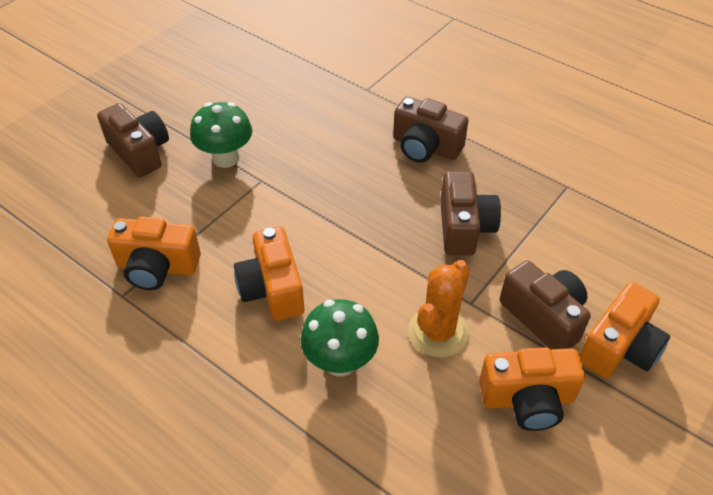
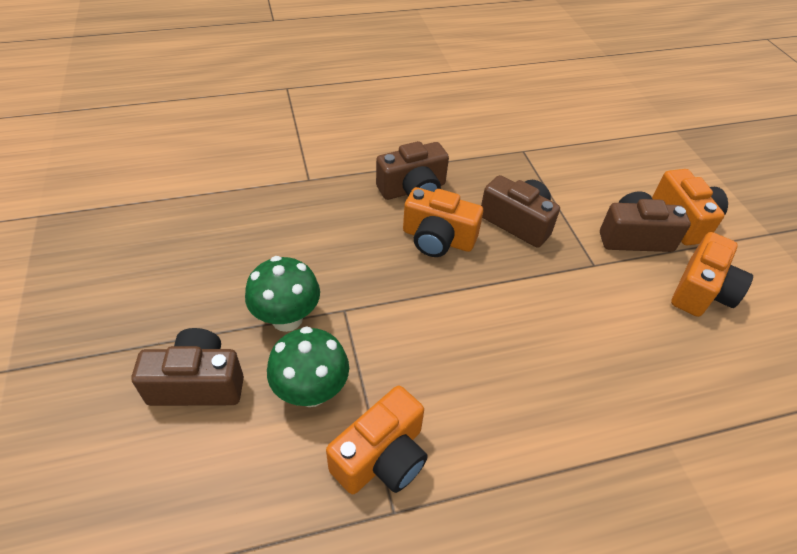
camera: 55 degrees left, 0 degrees up
orange camera [234,227,304,321] -> orange camera moved to [403,187,483,257]
green mushroom [300,299,379,377] -> green mushroom moved to [267,326,349,407]
orange cactus [408,260,470,358] -> none

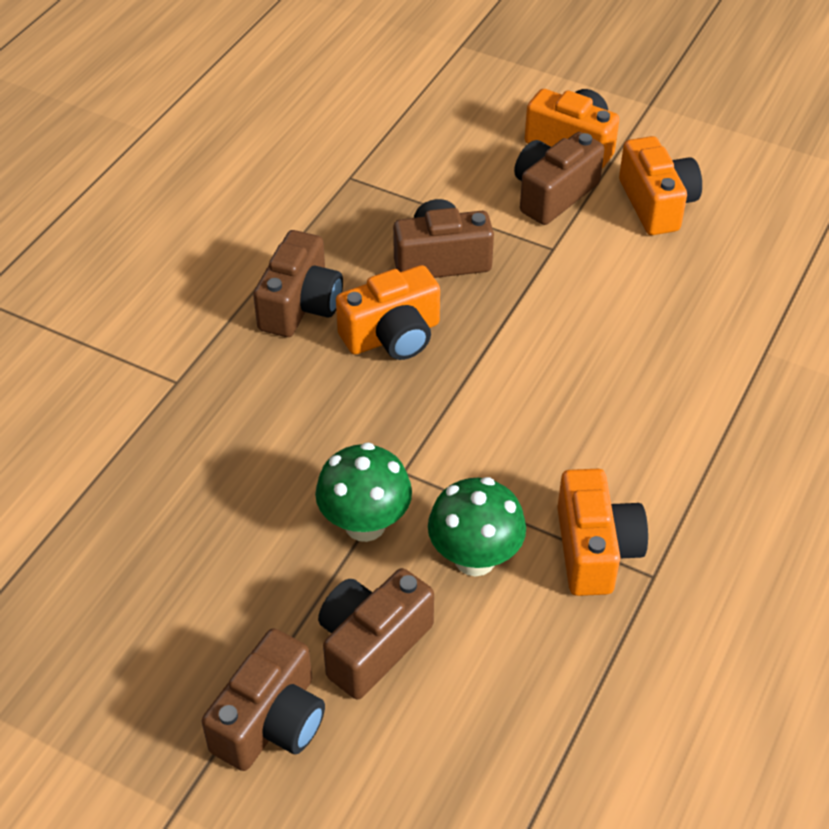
camera: 45 degrees left, 0 degrees up
none -> brown camera [202,628,325,771]

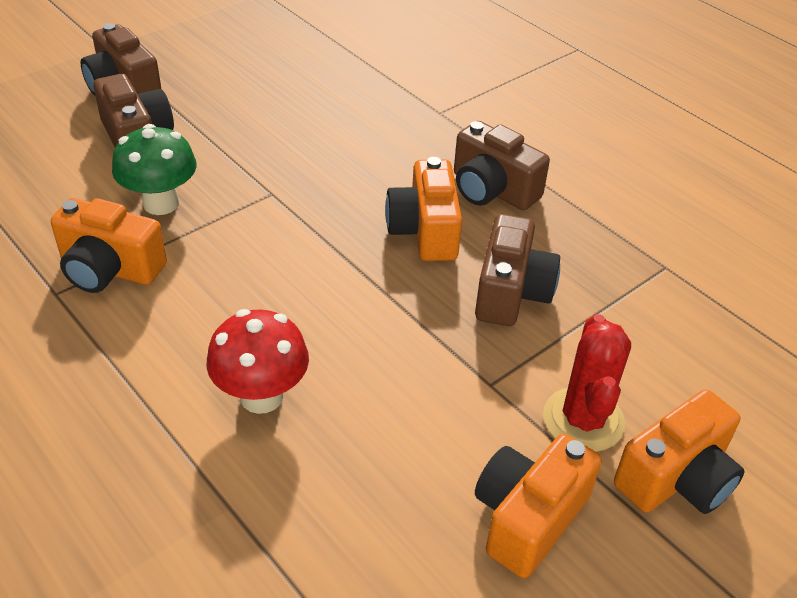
camera: 110 degrees right, 5 degrees down
green mushroom [315,442,412,542] -> none
brown camera [514,132,604,225] -> red cactus [543,314,631,452]
orange camera [619,136,702,235] -> orange camera turned 120 degrees clockwise [475,434,602,578]
none -> red mushroom [206,309,309,414]

